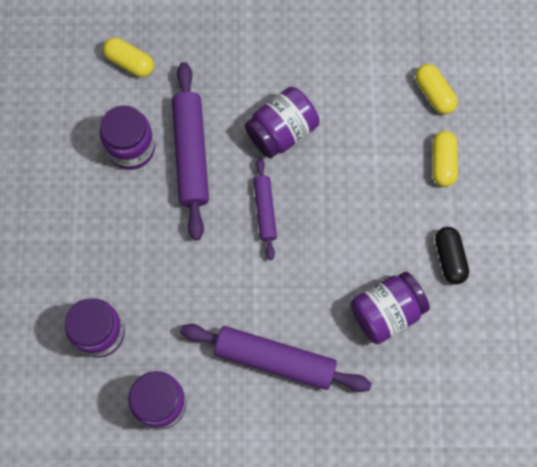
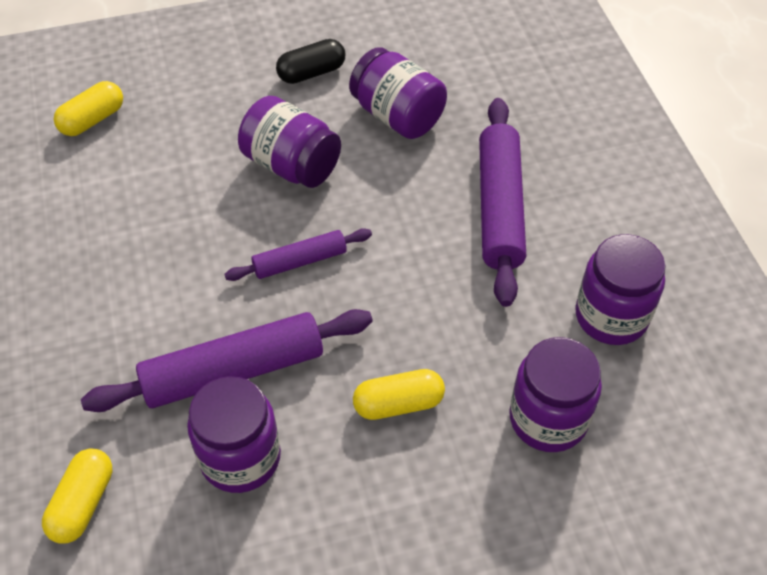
camera: 105 degrees left, 20 degrees down
purple jar [245,87,319,158] -> purple jar moved to [238,96,341,188]
yellow capsule [432,131,458,187] -> yellow capsule moved to [353,369,445,420]

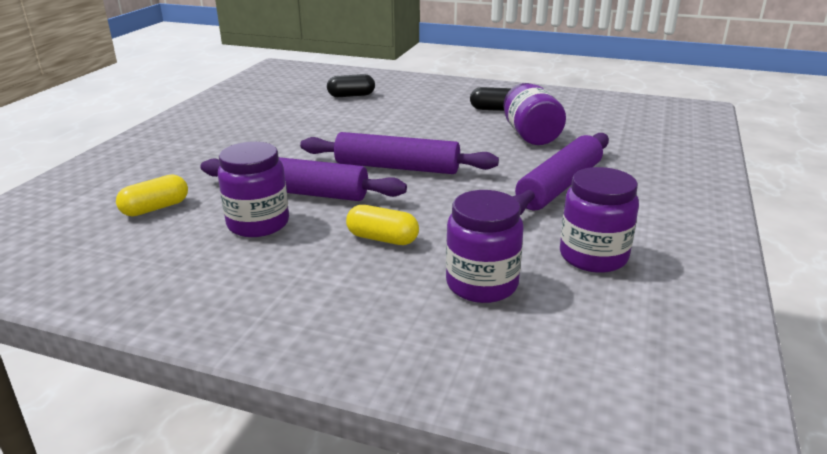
camera: 35 degrees right, 25 degrees down
yellow capsule [54,81,123,136] -> black capsule [327,74,375,97]
purple rolling pin [224,228,372,281] -> purple rolling pin [300,132,499,174], size x1.78
purple jar [238,96,341,188] -> none

